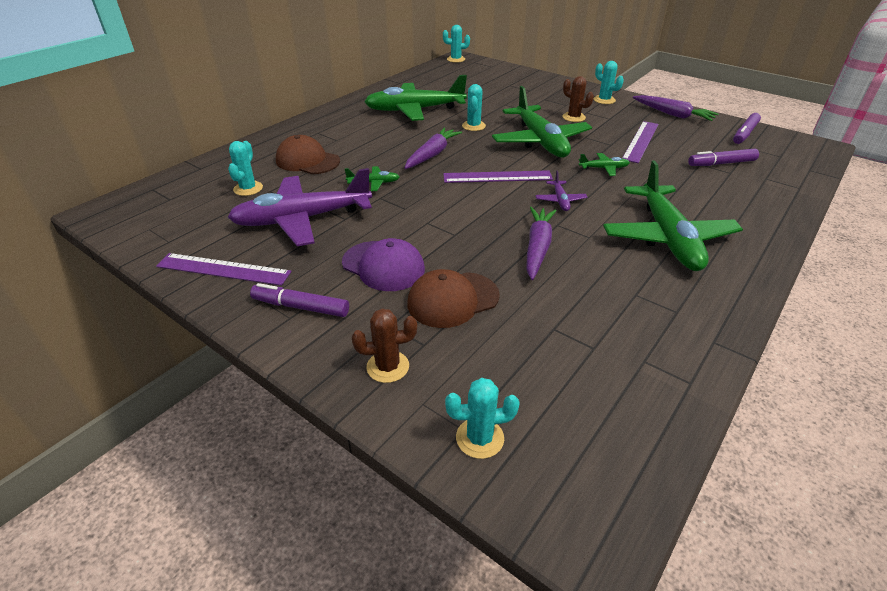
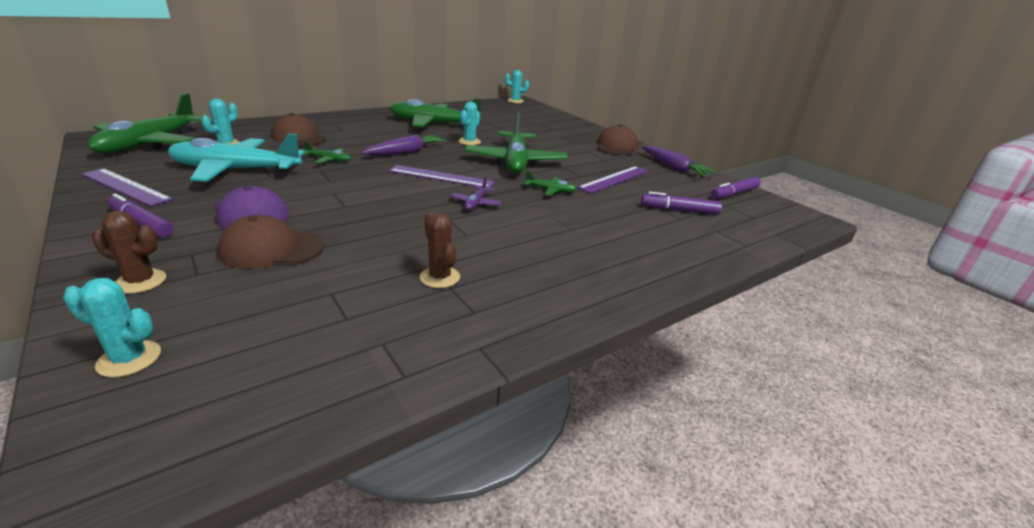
camera: 15 degrees right, 10 degrees down
purple plane [227,168,372,246] -> turquoise plane [168,133,305,182]
purple carrot [527,207,557,280] -> none
brown cactus [563,76,594,122] -> brown cactus moved to [420,213,460,288]
turquoise cactus [594,61,624,104] -> brown cap [597,124,638,155]
green plane [603,161,743,271] -> green plane moved to [88,93,202,153]

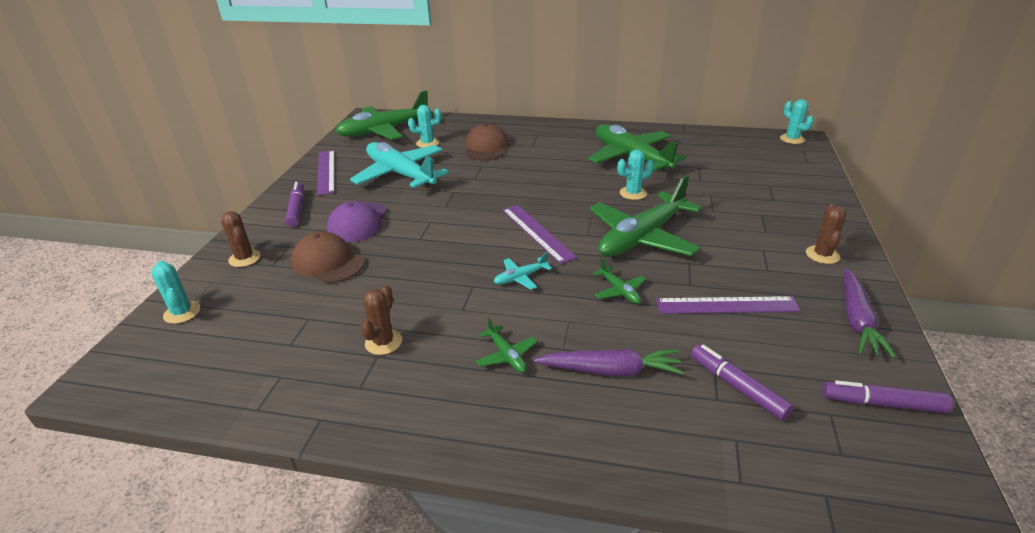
camera: 50 degrees right, 5 degrees up
green plane [304,141,351,164] -> green plane moved to [476,317,538,373]
purple carrot [361,135,446,155] -> purple carrot moved to [534,349,684,376]
purple plane [450,177,502,211] -> turquoise plane [494,252,552,290]
brown cap [597,124,638,155] -> brown cactus [806,204,846,264]

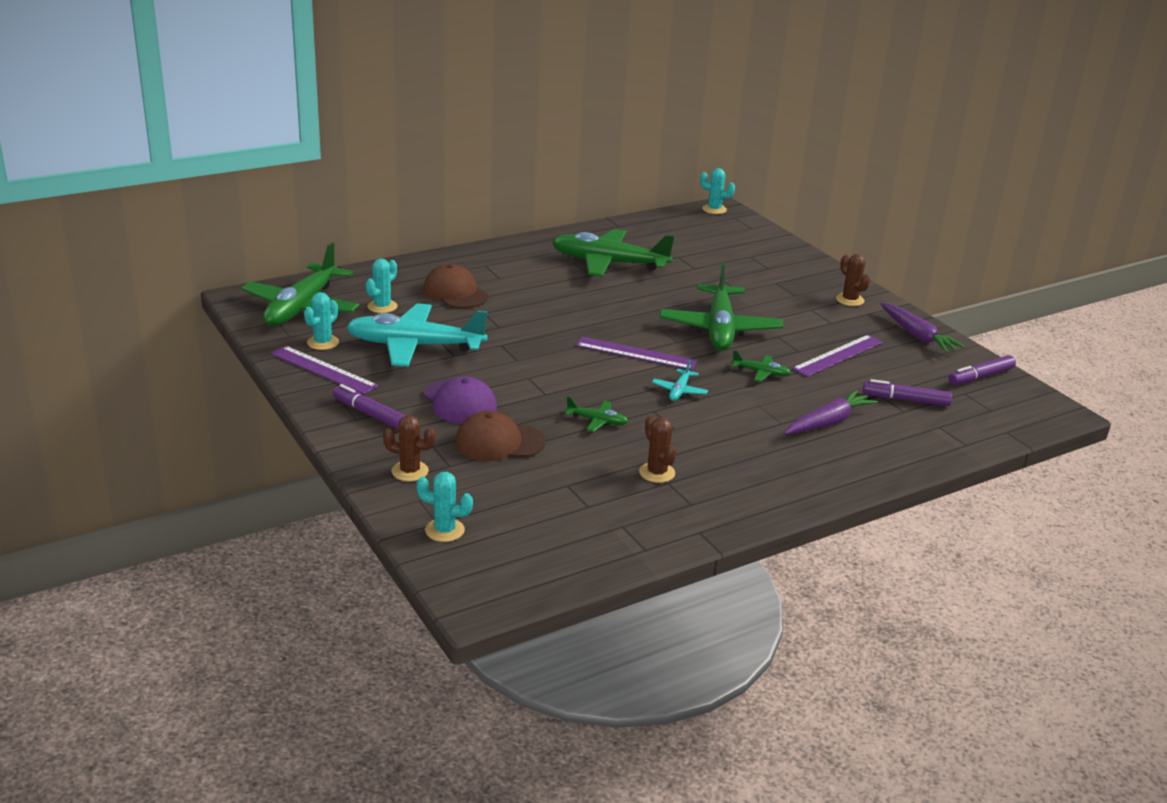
camera: 45 degrees left, 5 degrees down
green plane [476,317,538,373] -> green plane moved to [565,397,628,432]
turquoise cactus [617,149,654,200] -> turquoise cactus moved to [304,292,339,350]

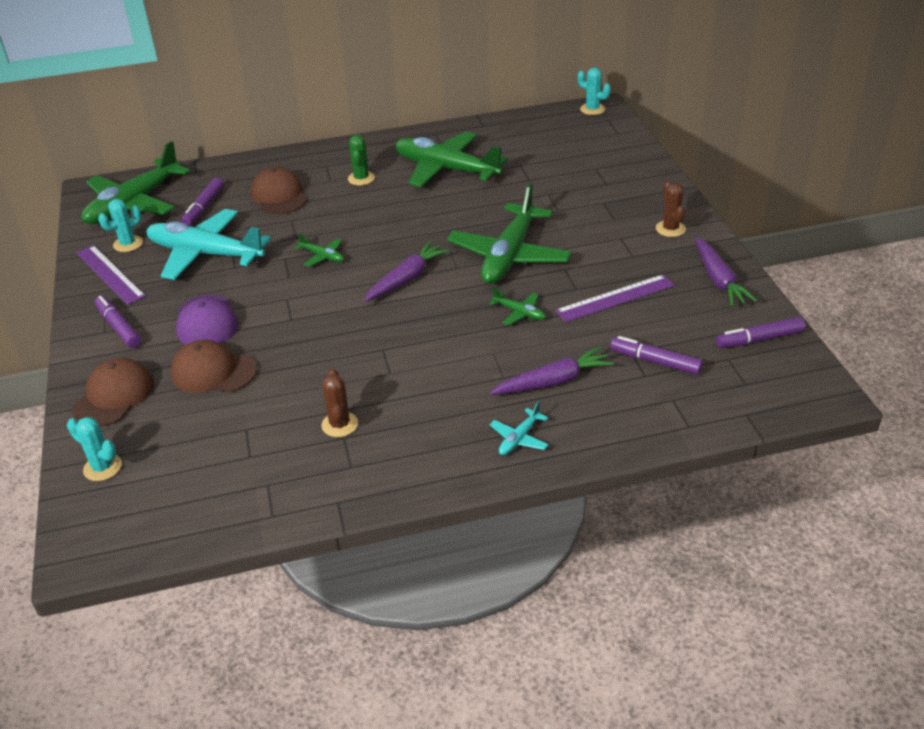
camera: 20 degrees right, 10 degrees up
turquoise cactus [366,258,398,313] -> purple marker [181,178,224,226]
brown cactus [383,415,436,481] -> brown cap [72,358,154,426]
green plane [565,397,628,432] -> green plane moved to [294,233,344,267]
purple ruler [576,337,697,370] -> purple carrot [364,241,450,302]
turquoise plane [652,360,708,401] -> turquoise plane moved to [490,401,549,455]
none -> green cactus [348,135,375,186]

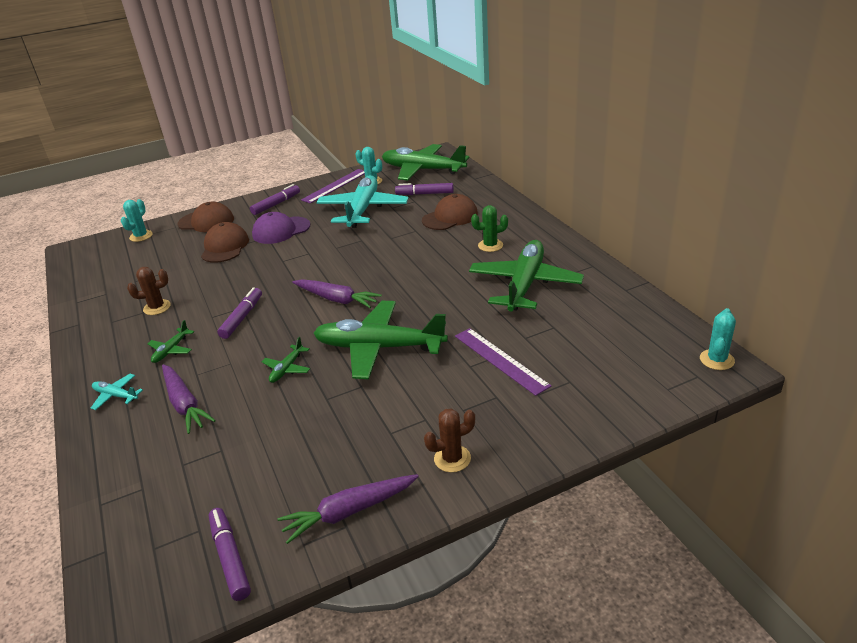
camera: 80 degrees right, 5 degrees down
green plane [294,233,344,267] -> green plane moved to [148,320,194,363]
purple ruler [555,275,675,322] -> purple ruler moved to [455,328,551,396]
purple marker [610,336,703,375] -> purple marker moved to [217,287,262,339]

